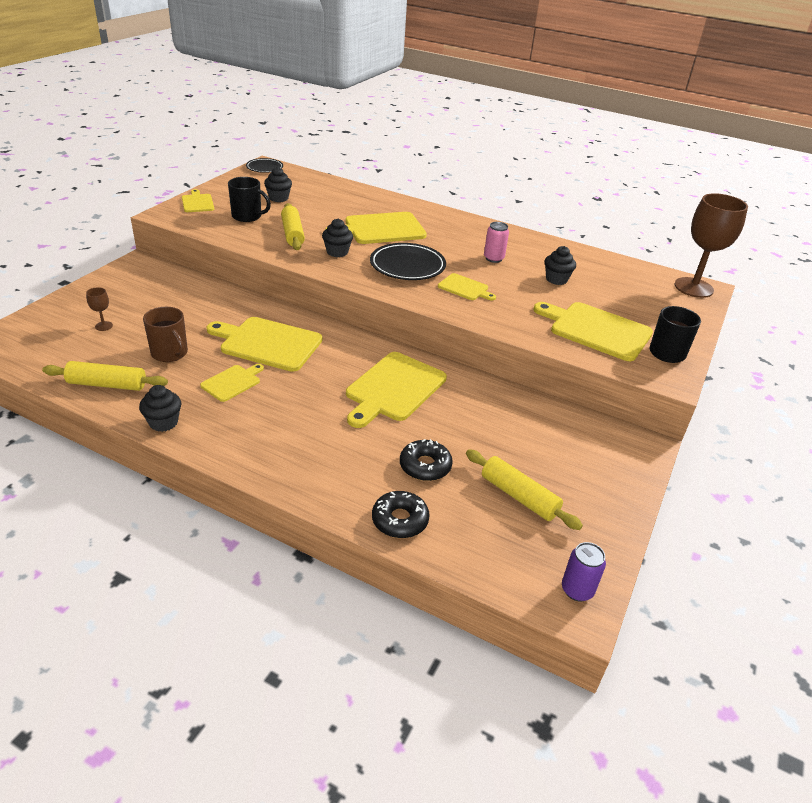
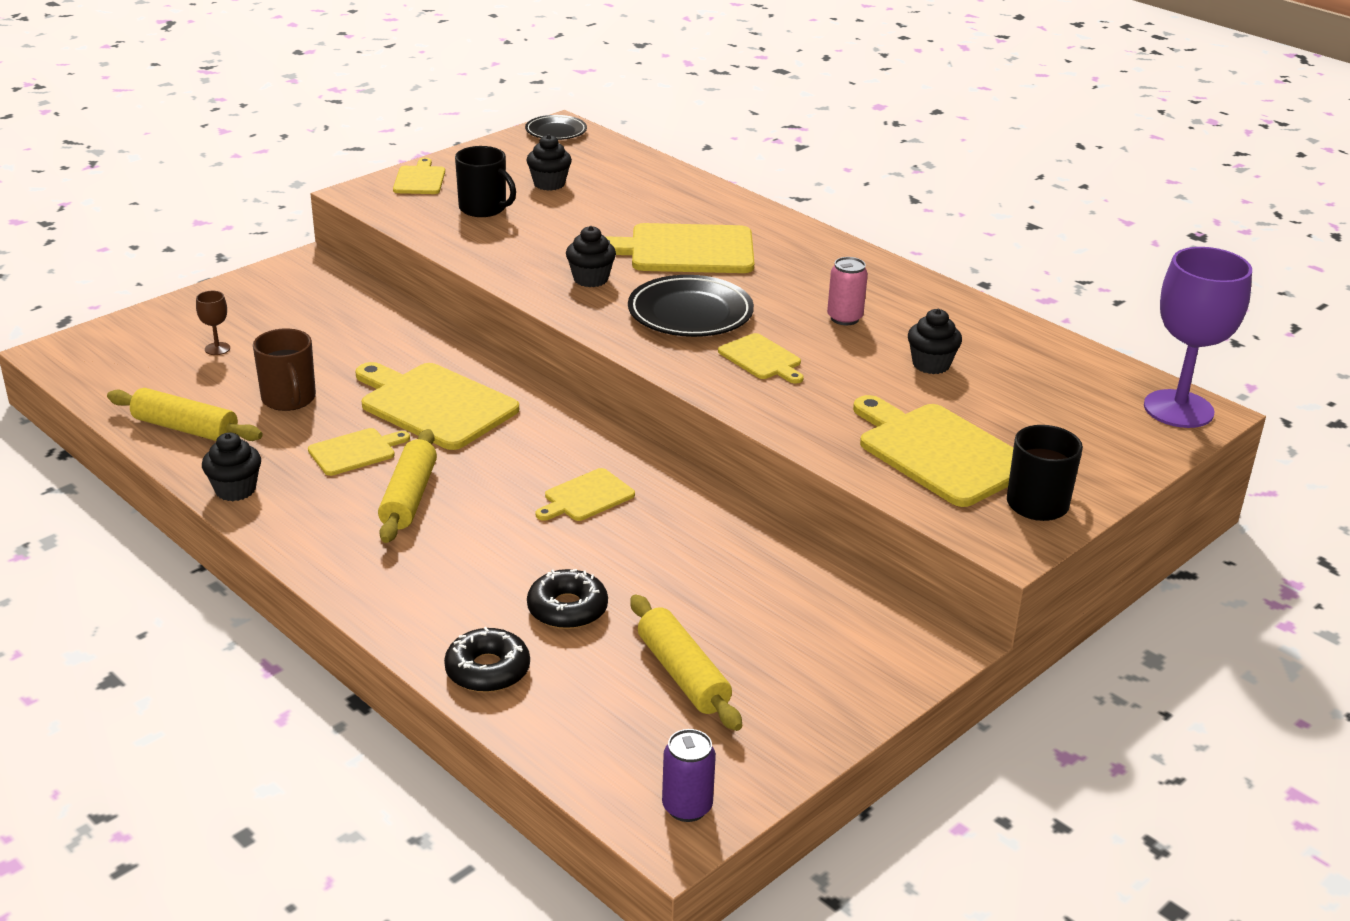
camera: 20 degrees right, 5 degrees down
yellow rolling pin [281,203,305,250] -> yellow rolling pin moved to [378,429,437,543]
yellow cutting board [346,352,447,428] -> yellow cutting board [536,468,635,521], size x0.53
brown goblet [675,193,748,298] -> purple goblet [1144,247,1252,428]

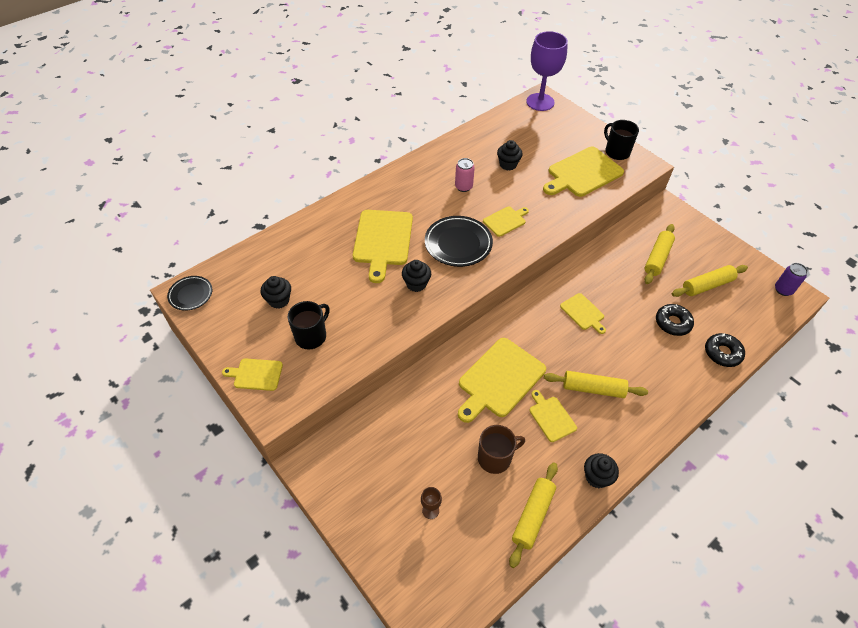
camera: 85 degrees left, 20 degrees up
none -> yellow rolling pin [644,224,675,284]

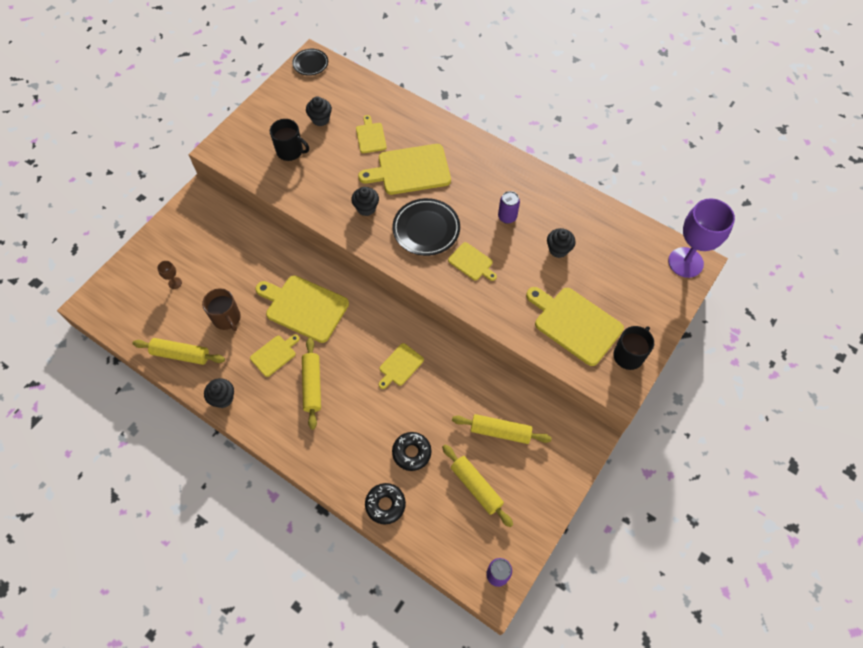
camera: 75 degrees right, 10 degrees up
yellow cutting board [222,358,283,391] -> yellow cutting board moved to [356,115,387,153]
pink can [455,158,475,192] -> purple can [498,191,520,224]

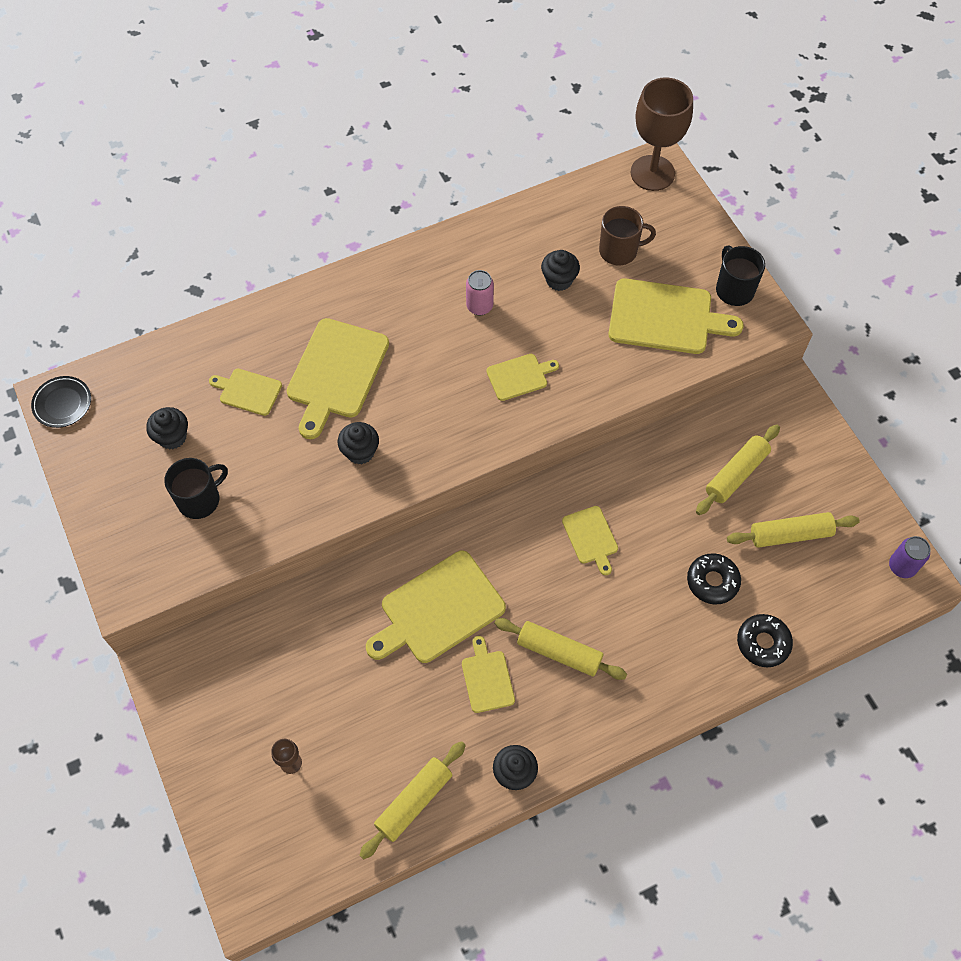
camera: 60 degrees left, 0 degrees up
brown mug [202,288,241,331] -> brown mug moved to [599,206,656,265]
black plate [392,198,460,256] -> none
purple can [498,191,520,224] -> pink can [466,270,494,315]
yellow cutting board [526,287,624,366] -> yellow cutting board turned 150 degrees counterclockwise [609,278,744,354]
purple goblet [668,198,735,278] -> brown goblet [631,77,693,191]

